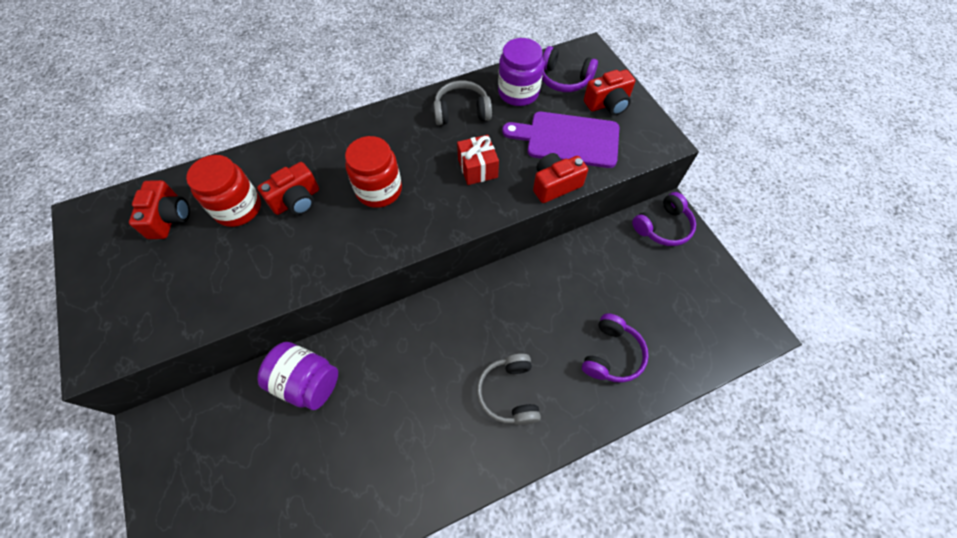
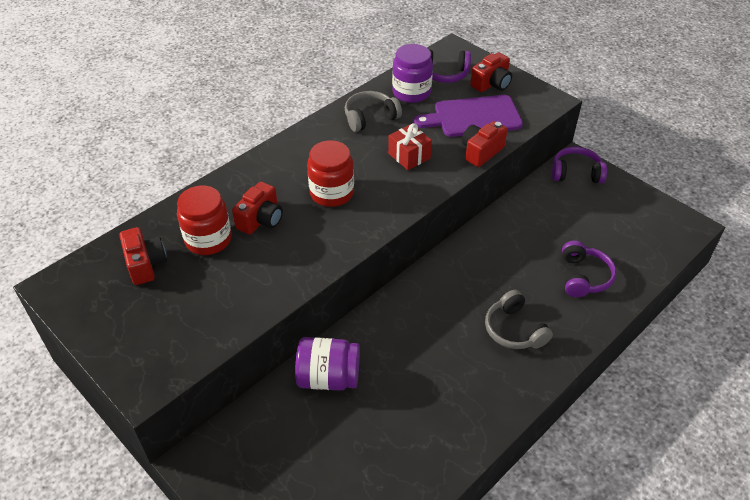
camera: 20 degrees left, 15 degrees down
purple headphones [632,192,696,246] -> purple headphones turned 120 degrees counterclockwise [552,147,607,184]

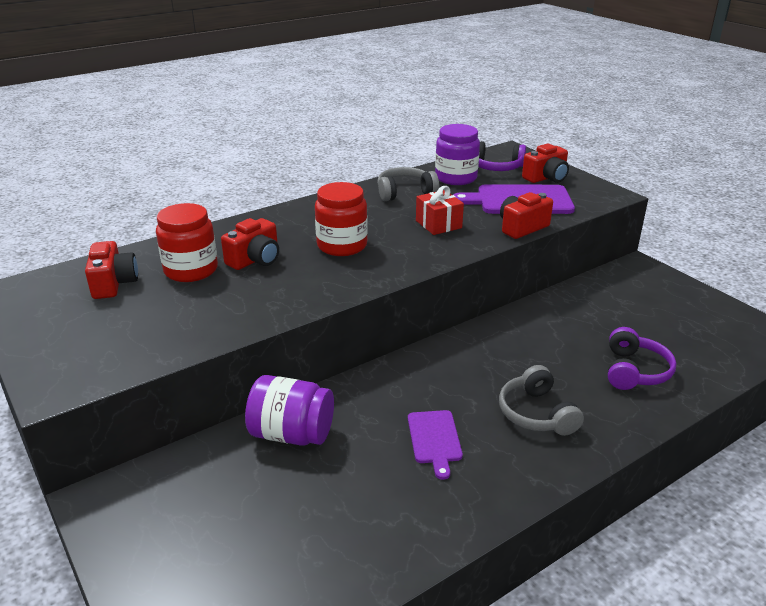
camera: 10 degrees right, 15 degrees down
purple headphones [552,147,607,184] -> none
none -> purple cutting board [408,410,463,480]

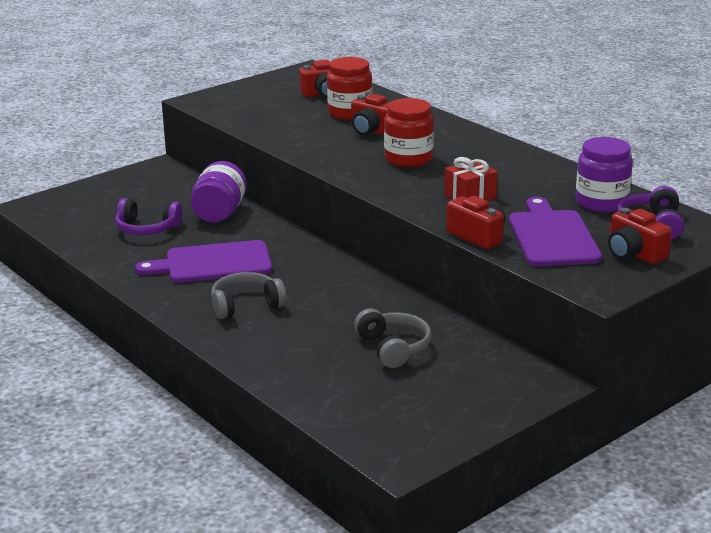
camera: 85 degrees right, 5 degrees down
grey headphones [377,167,439,201] -> grey headphones moved to [354,308,432,368]
purple cutting board [408,410,463,480] -> purple cutting board [135,240,272,283], size x1.76
purple headphones [608,327,676,390] -> purple headphones moved to [115,198,183,235]

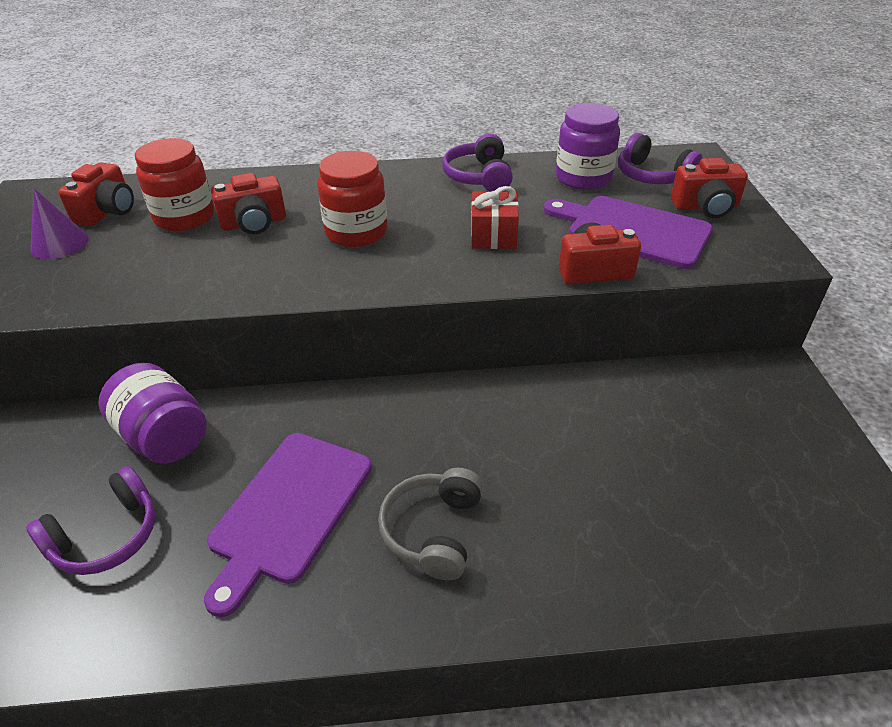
camera: 55 degrees left, 15 degrees up
grey headphones [354,308,432,368] -> none
none -> purple cone [30,188,89,259]
none -> purple headphones [442,134,513,192]

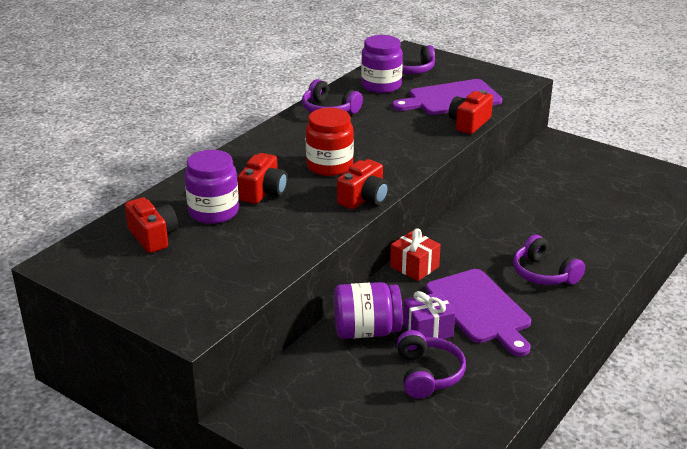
camera: 50 degrees left, 10 degrees down
purple cone [30,188,89,259] -> none
red jar [135,138,215,231] -> purple jar [185,150,239,224]
grey headphones [378,468,483,580] -> purple headphones [513,235,585,285]
red gift [471,186,519,249] -> red gift moved to [390,228,441,281]
red camera [671,158,748,218] -> red camera moved to [337,159,389,209]
none -> purple gift [403,291,455,339]

